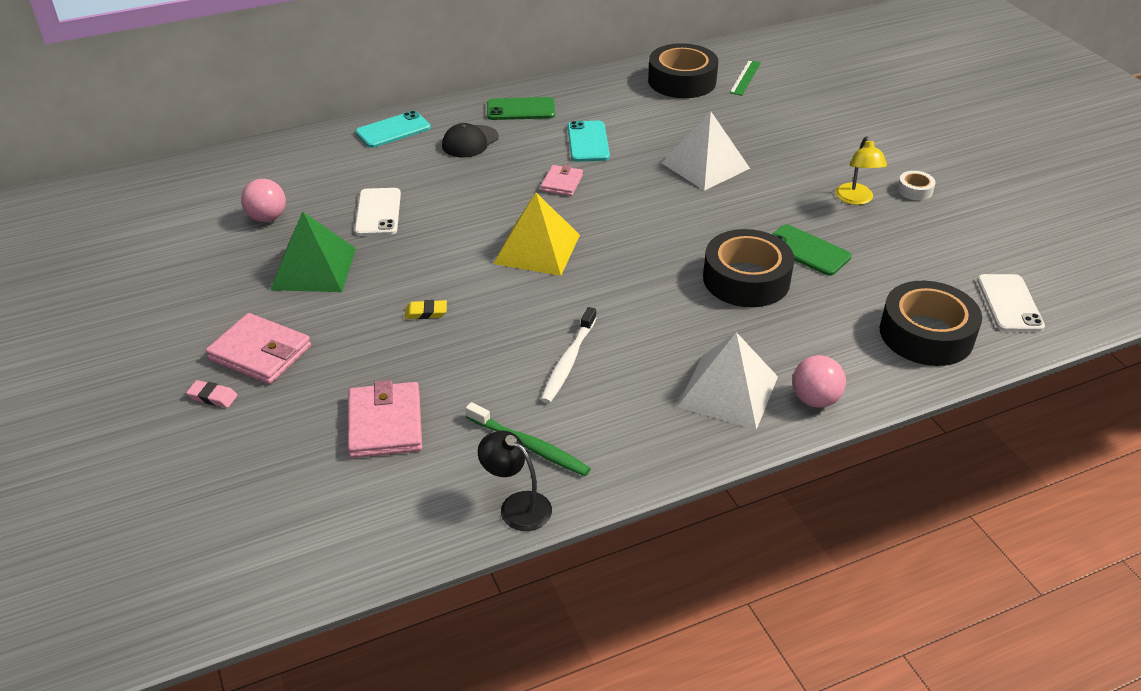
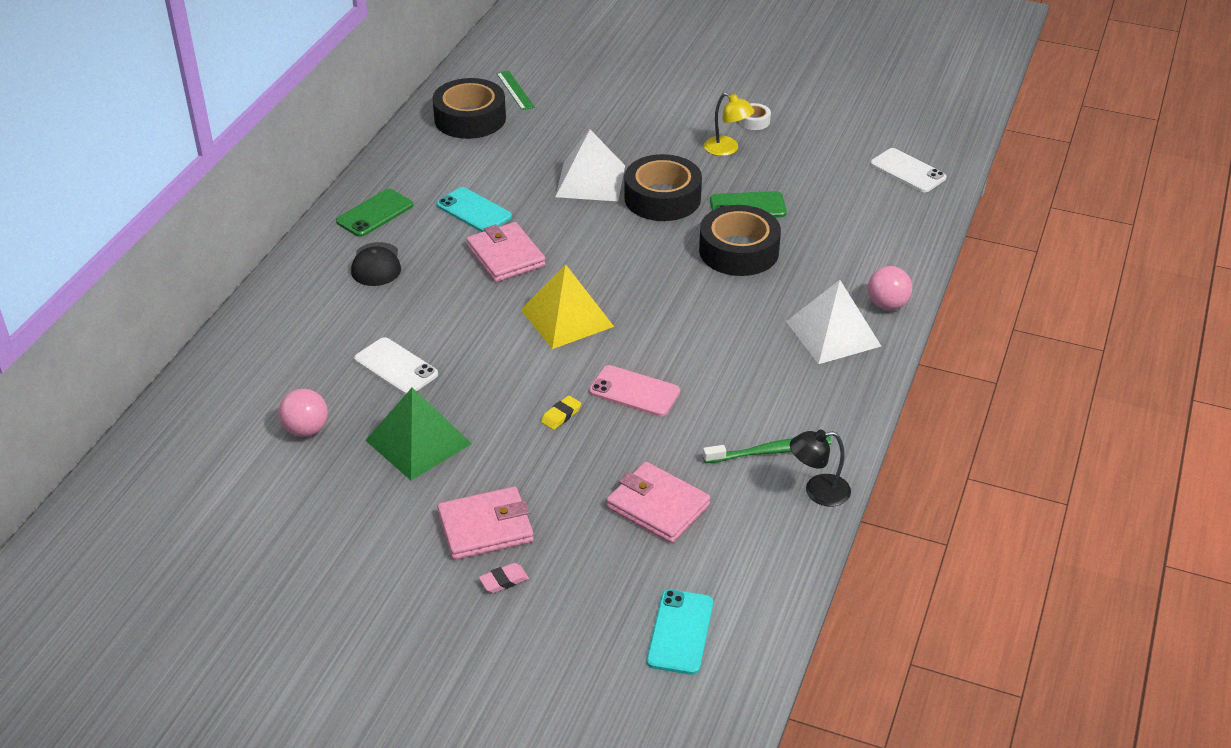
camera: 45 degrees left, 0 degrees up
turquoise phone [355,111,431,148] -> turquoise phone moved to [647,589,713,675]
pink wallet [541,165,583,196] -> pink wallet [466,222,546,282], size x1.66
white toothbrush [541,307,596,404] -> none
black tape [879,281,982,366] -> black tape moved to [624,154,702,221]
none -> pink phone [589,365,680,417]

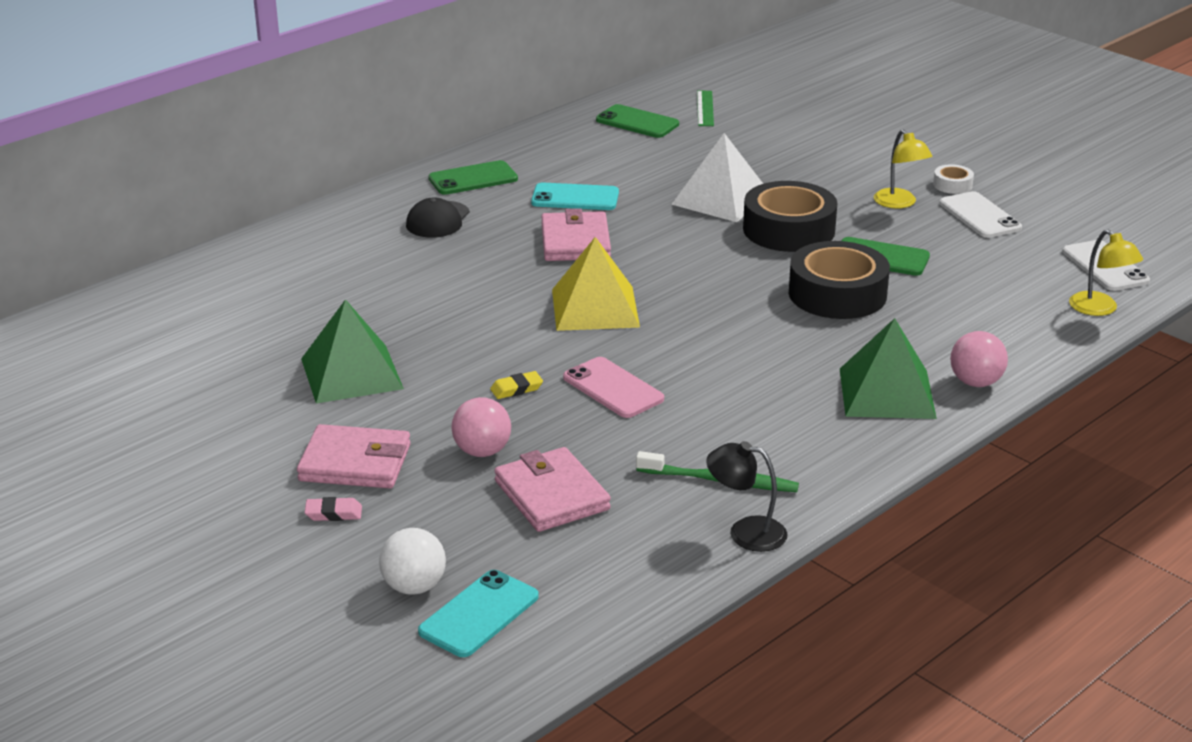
camera: 25 degrees right, 10 degrees down
pink ball [278,389,328,437] -> pink ball moved to [451,397,511,457]
white phone [354,337,438,395] -> white phone moved to [940,191,1022,238]
black tape [432,78,506,139] -> green phone [596,104,679,138]
turquoise phone [437,187,512,232] -> turquoise phone turned 60 degrees counterclockwise [531,183,619,210]
white pyramid [786,280,881,364] -> green pyramid [840,318,937,419]
none -> white ball [379,528,446,595]
none -> yellow lamp [1069,230,1143,316]

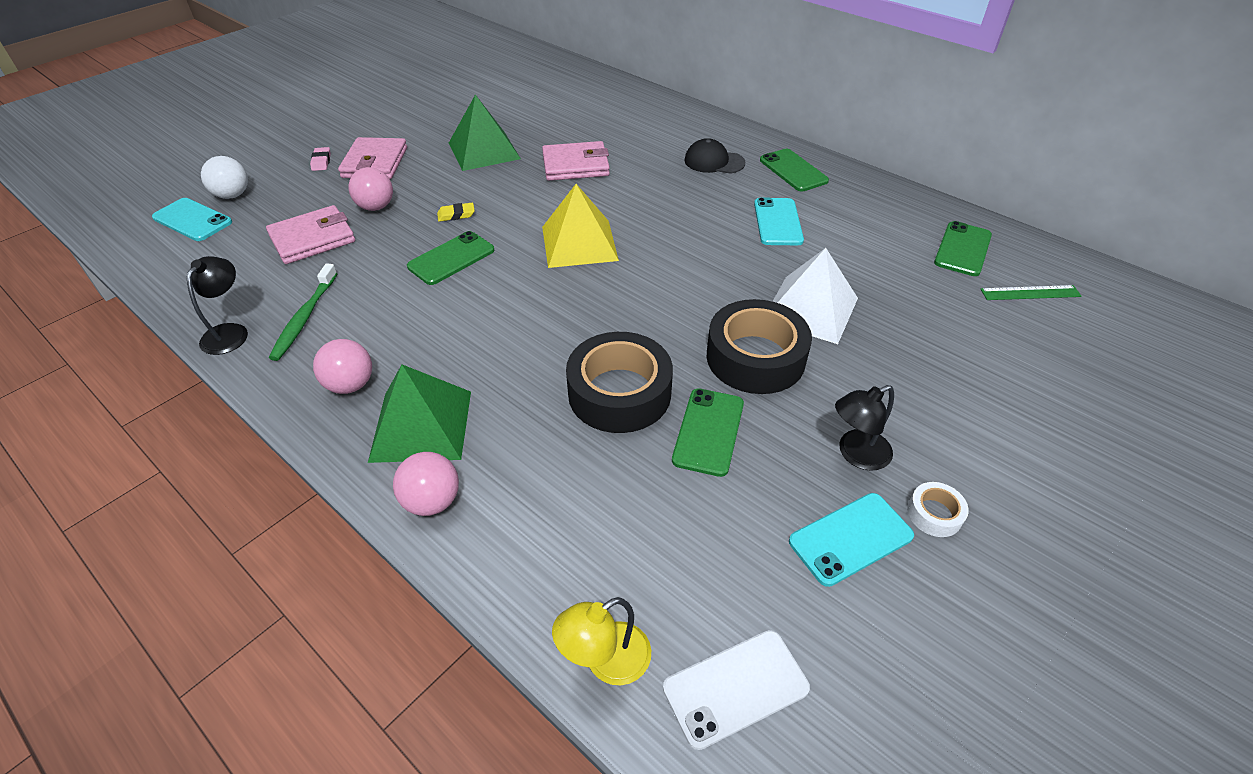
camera: 85 degrees right, 15 degrees up
yellow eraser [490,371,543,399] -> yellow eraser turned 75 degrees counterclockwise [437,203,475,222]
pink wallet [541,208,611,261] -> pink wallet moved to [542,141,610,181]
pink phone [563,357,664,418] -> green phone [407,231,495,285]
yellow lamp [874,130,932,208] -> black lamp [835,385,894,471]
white phone [940,191,1022,238] -> turquoise phone [789,493,914,587]
none -> pink ball [313,339,372,394]

